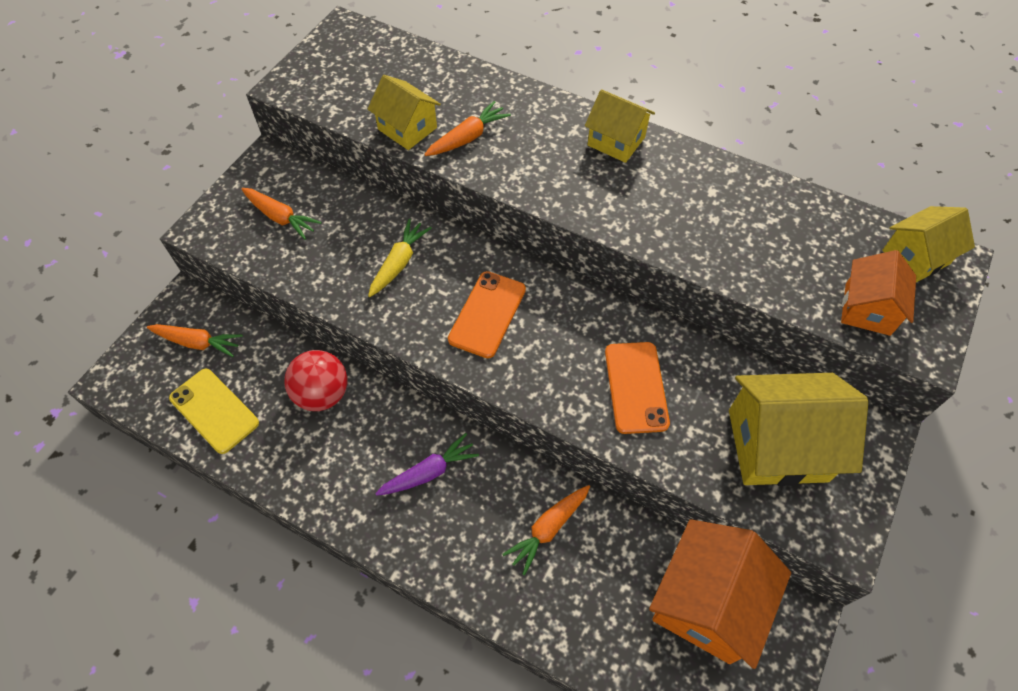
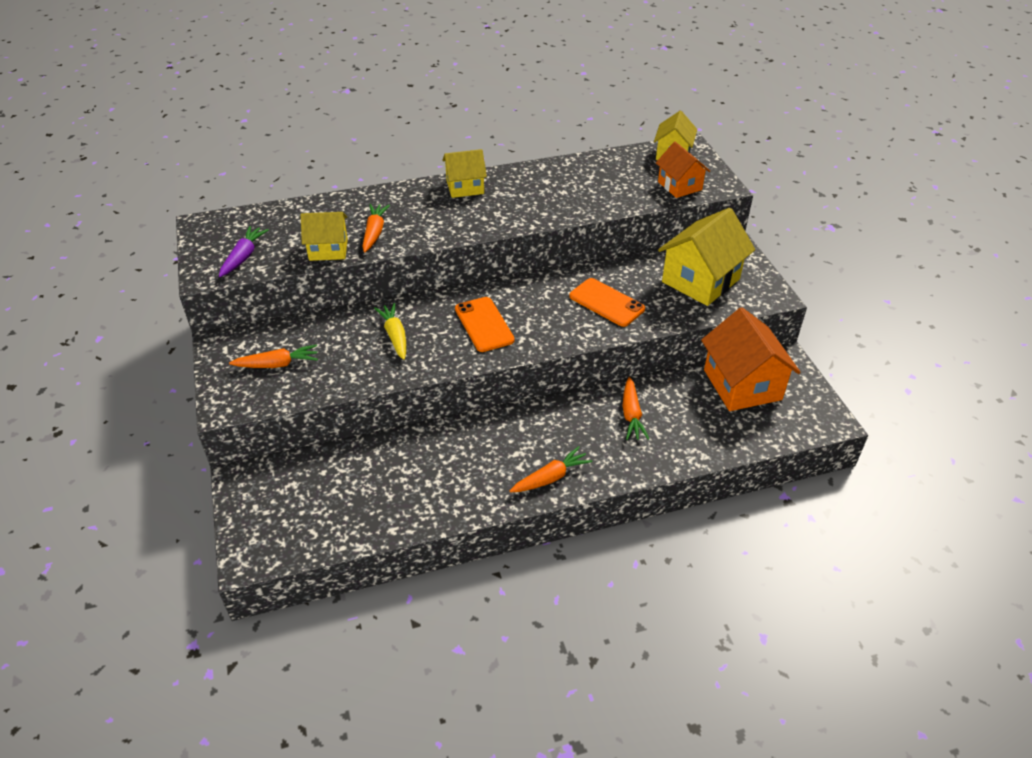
camera: 45 degrees left, 15 degrees down
orange carrot [147,324,243,357] -> orange carrot moved to [510,446,592,493]
yellow phone [169,369,259,454] -> none
red ball [284,350,348,411] -> none
purple carrot [375,433,479,496] -> purple carrot moved to [219,226,269,277]

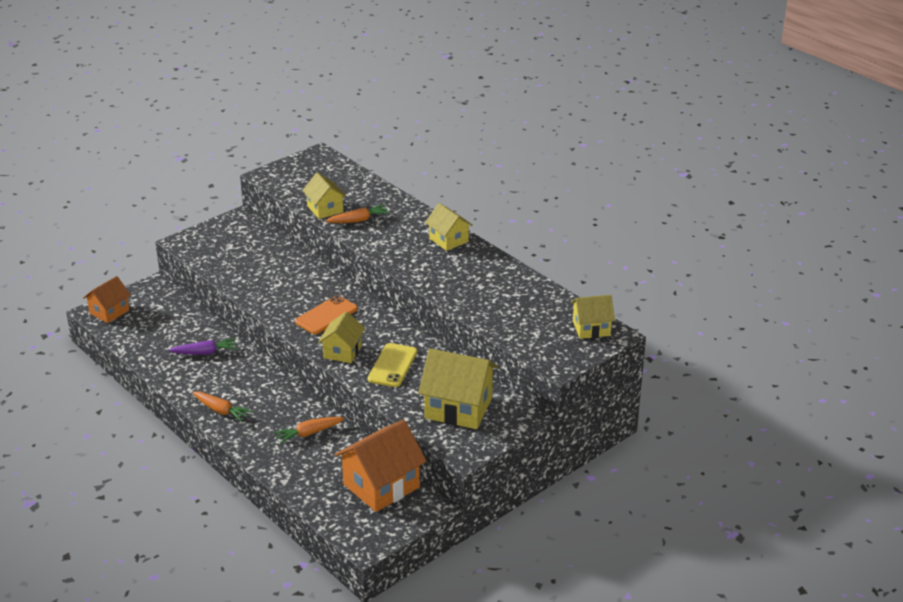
camera: 65 degrees right, 10 degrees down
purple carrot [219,226,269,277] -> purple carrot moved to [169,338,237,355]
orange carrot [229,344,318,368] -> none
yellow carrot [374,303,406,360] -> none
orange phone [569,278,645,327] -> yellow phone [368,343,417,387]
orange house [656,142,710,198] -> orange house moved to [83,276,131,323]
none -> yellow house [318,311,365,363]

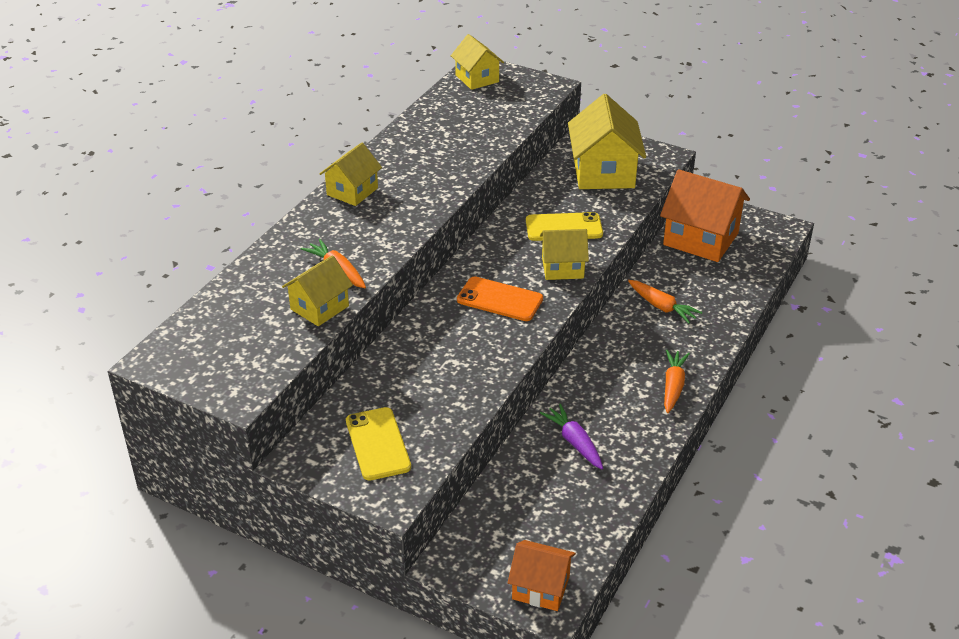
camera: 110 degrees left, 5 degrees up
none -> yellow phone [346,407,411,480]

